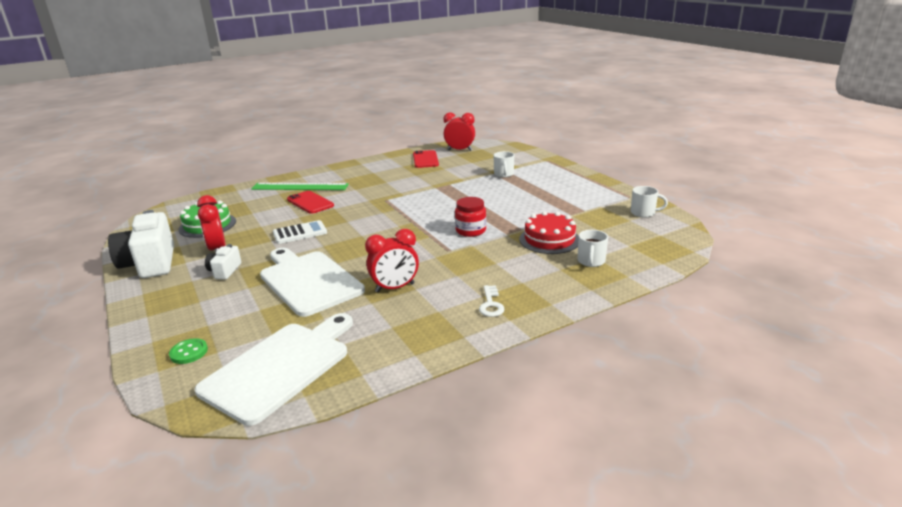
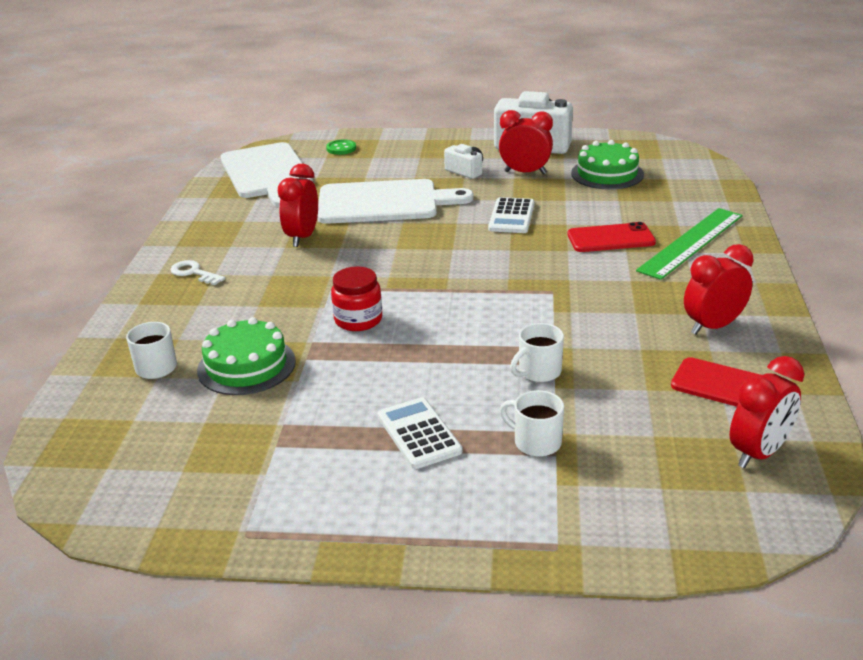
camera: 125 degrees right, 5 degrees up
red cake [519,211,579,254] -> green cake [197,317,296,395]
white mug [631,186,668,217] -> white mug moved to [510,323,564,382]
none -> white calculator [378,397,462,469]
none -> red clock [684,244,754,335]

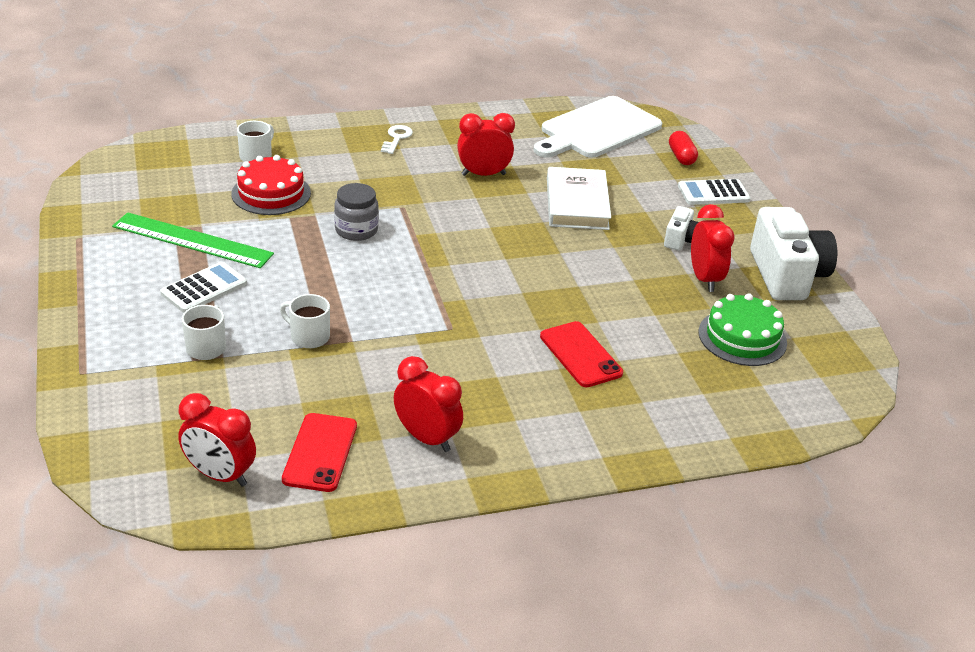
camera: 65 degrees right, 5 degrees up
green cake [197,317,296,395] -> red cake [231,155,311,215]
white cutting board [317,179,474,224] -> white book [547,167,611,230]
green button [326,139,356,155] -> red capsule [669,131,698,165]
red jar [331,266,382,331] -> grey jar [334,183,379,241]
white calculator [488,197,534,233] -> white calculator moved to [678,179,750,205]
green ruler [636,208,742,280] -> green ruler moved to [112,212,274,268]

